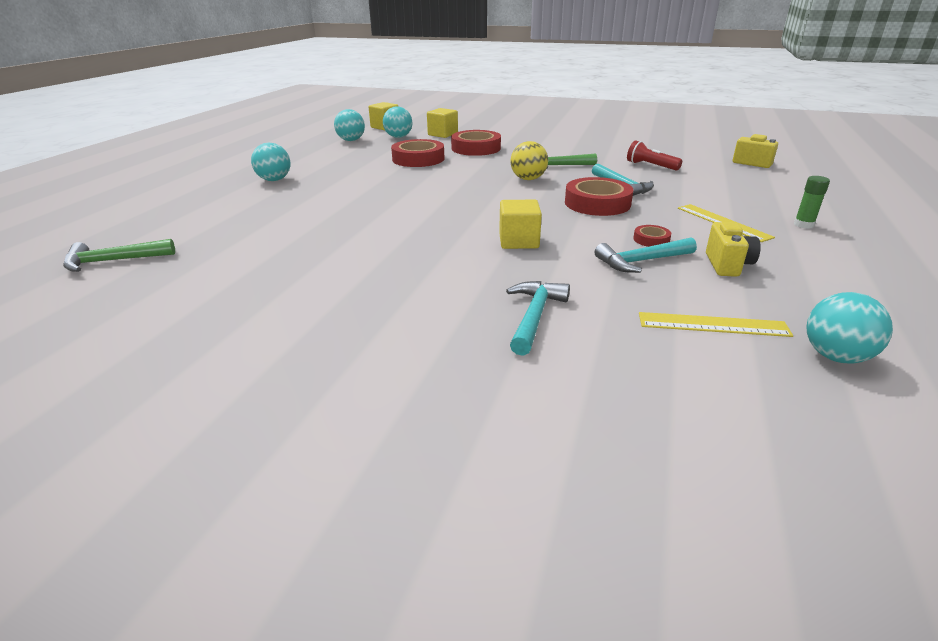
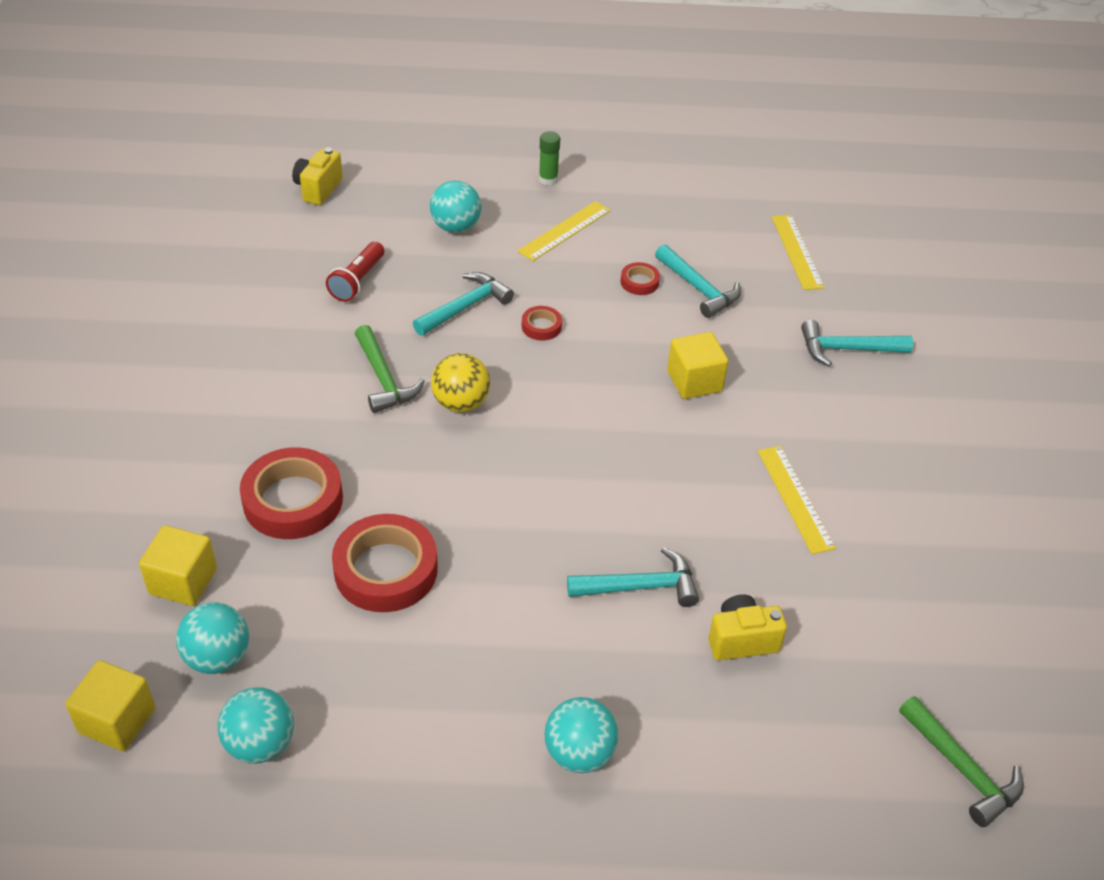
camera: 110 degrees left, 15 degrees up
red tape [565,177,633,216] -> red tape [522,306,562,341], size x0.47
yellow camera [706,222,761,277] -> yellow camera moved to [708,594,787,660]
turquoise ball [806,292,893,364] -> turquoise ball moved to [430,180,481,233]
none -> turquoise hammer [567,547,699,607]
none -> yellow ruler [758,446,836,554]

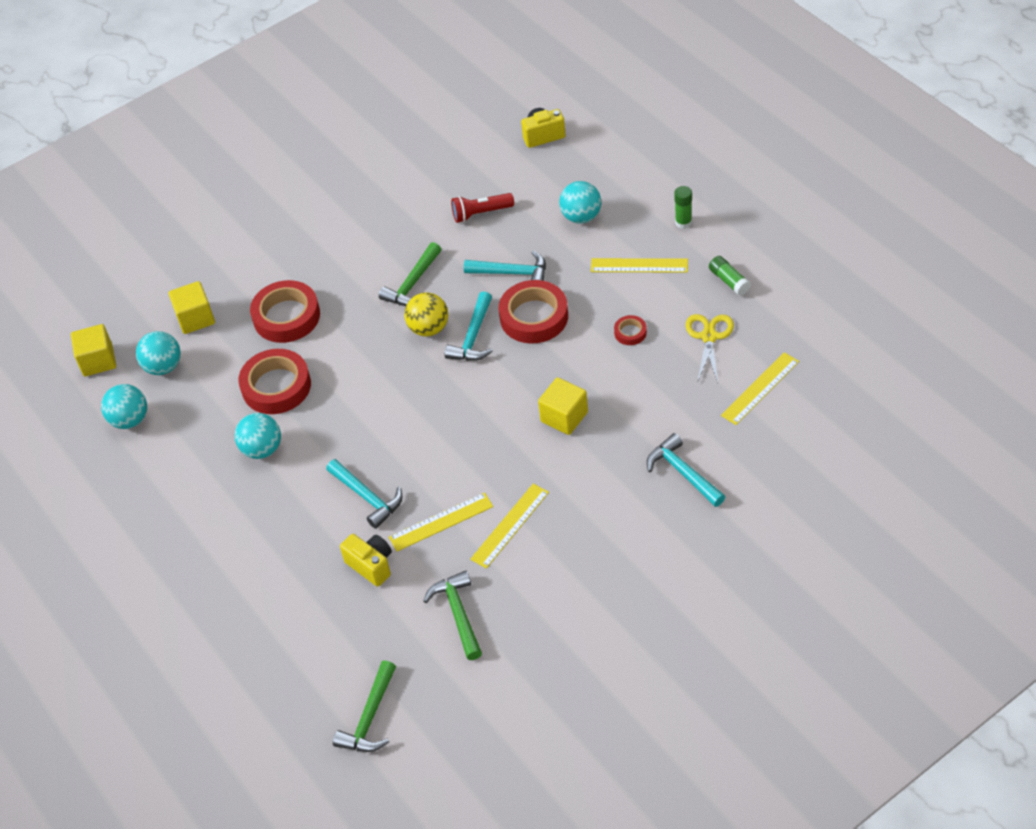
camera: 60 degrees right, 5 degrees up
red tape [522,306,562,341] -> red tape [498,280,568,343], size x2.15
turquoise ball [544,697,619,773] -> turquoise ball moved to [235,413,281,459]
turquoise hammer [655,244,741,318] -> turquoise hammer moved to [445,292,493,361]
none -> yellow ruler [389,493,493,551]
none -> green hammer [423,571,482,660]
none -> yellow scissors [686,314,734,383]
none -> green glue stick [709,256,751,296]

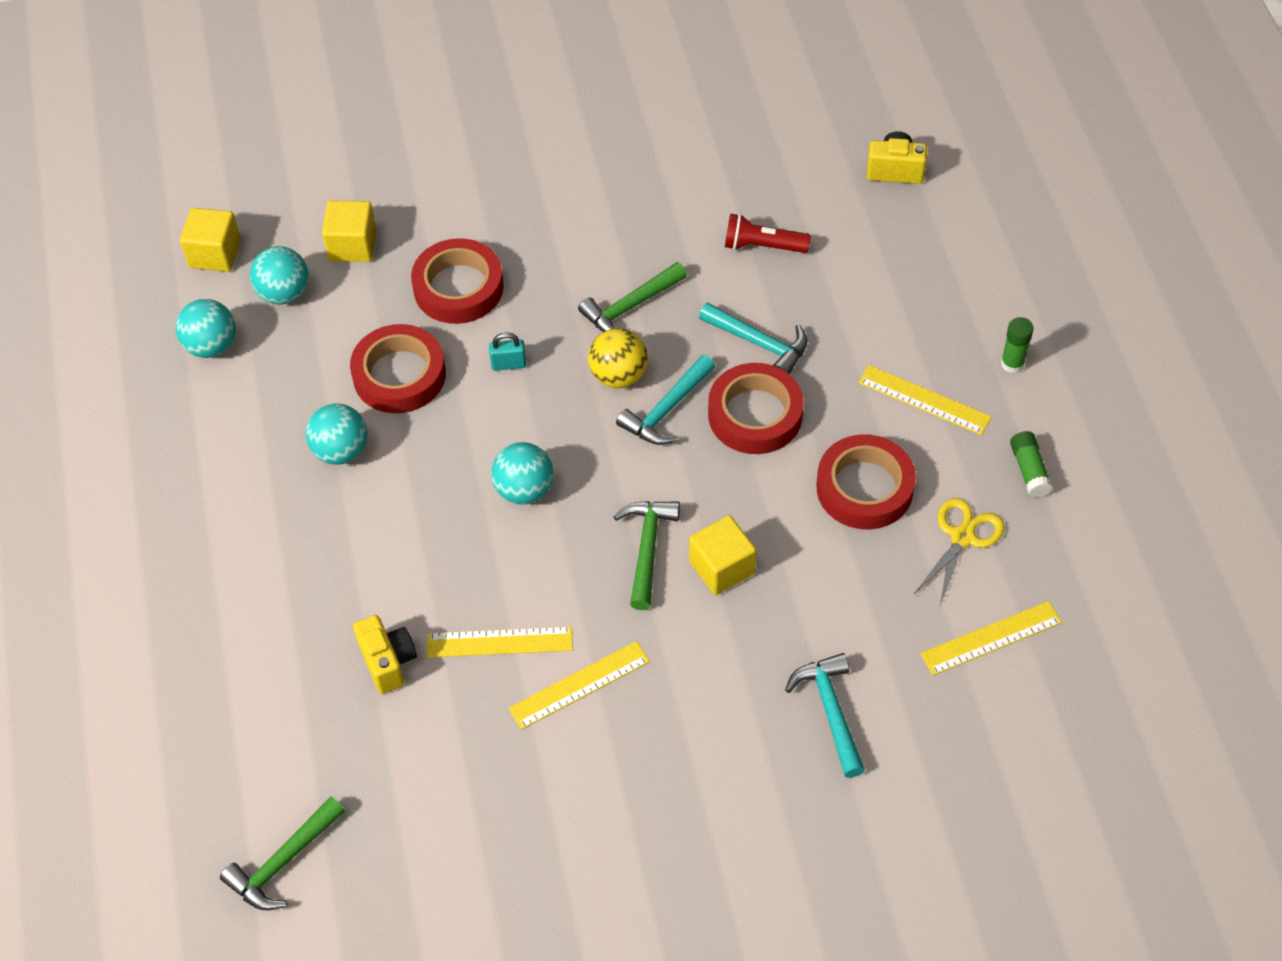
camera: 20 degrees right, 5 degrees up
turquoise hammer [326,459,402,529] -> none
green hammer [423,571,482,660] -> green hammer moved to [614,501,680,610]
turquoise ball [559,181,601,223] -> turquoise ball moved to [491,442,554,505]
red tape [614,315,647,345] -> red tape [817,434,916,529], size x2.15
none -> turquoise padlock [489,332,526,371]

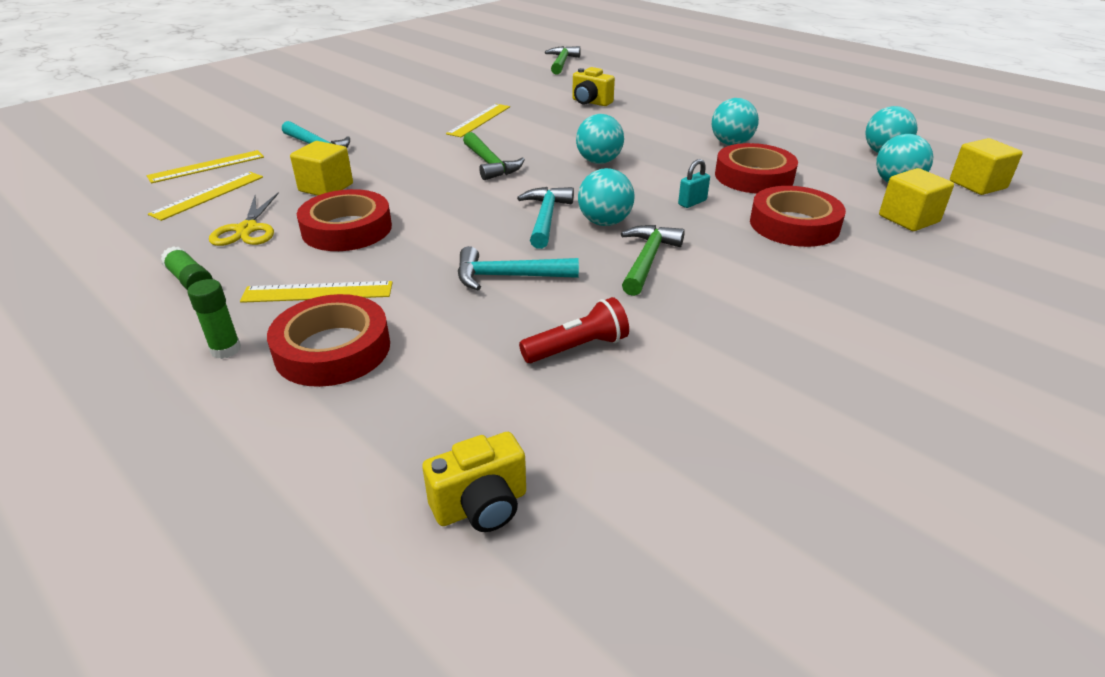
camera: 145 degrees right, 20 degrees down
yellow ruler [427,626,573,658] -> yellow ruler moved to [147,150,264,183]
yellow ball [588,328,648,388] -> turquoise ball [578,168,635,226]
yellow cube [689,515,756,595] -> yellow cube moved to [290,141,353,196]
red tape [708,363,804,454] -> red tape moved to [267,294,390,387]

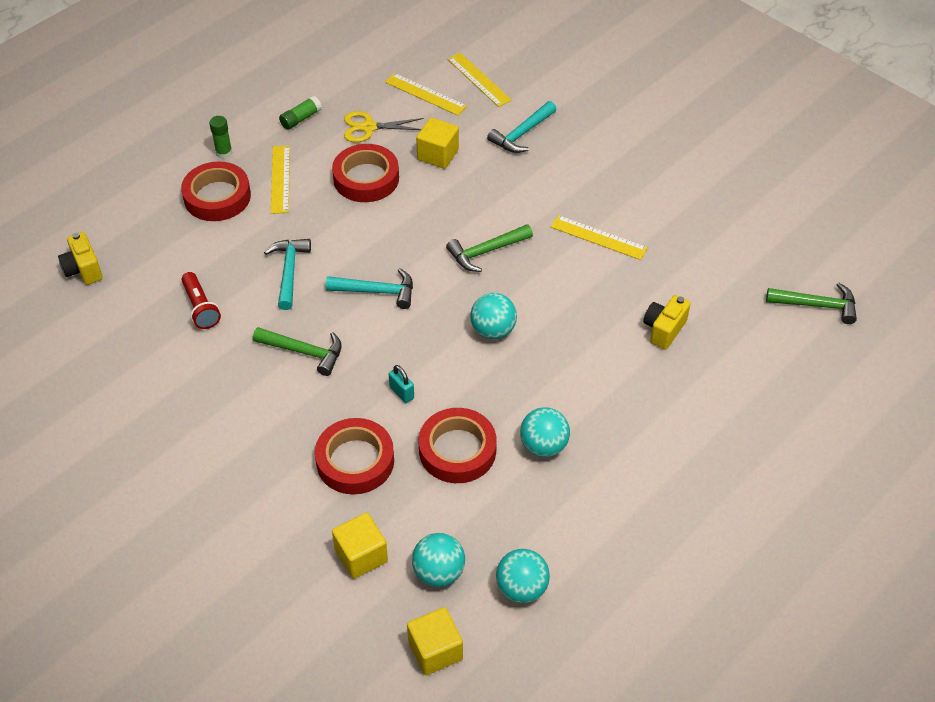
camera: 90 degrees right, 15 degrees up
turquoise ball [578,168,635,226] -> none

